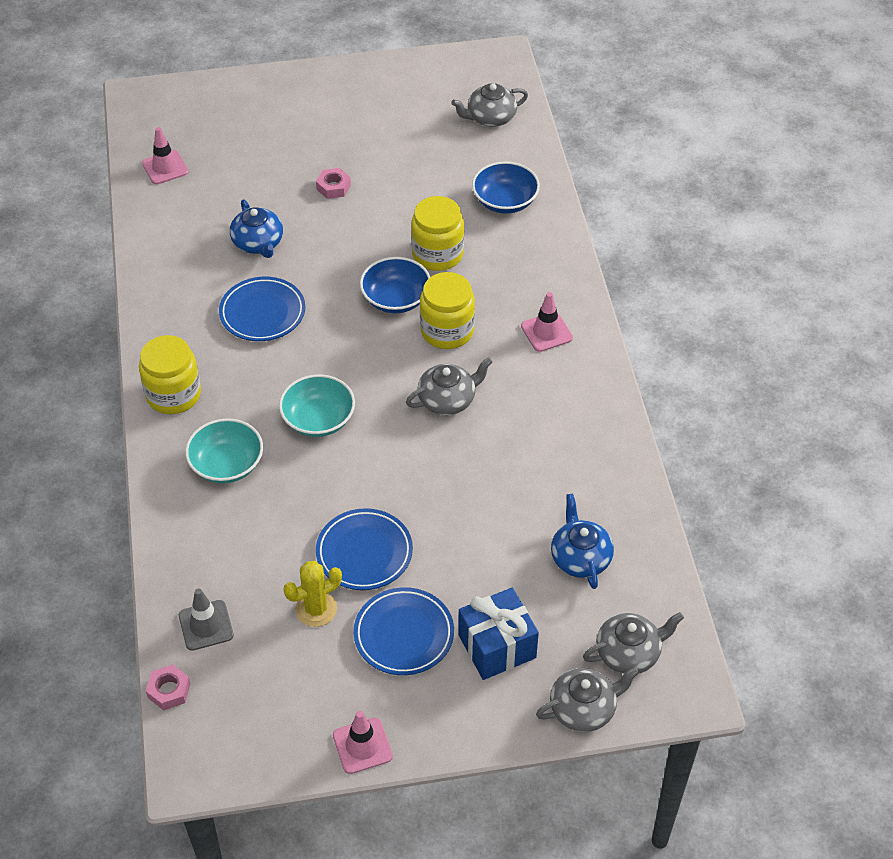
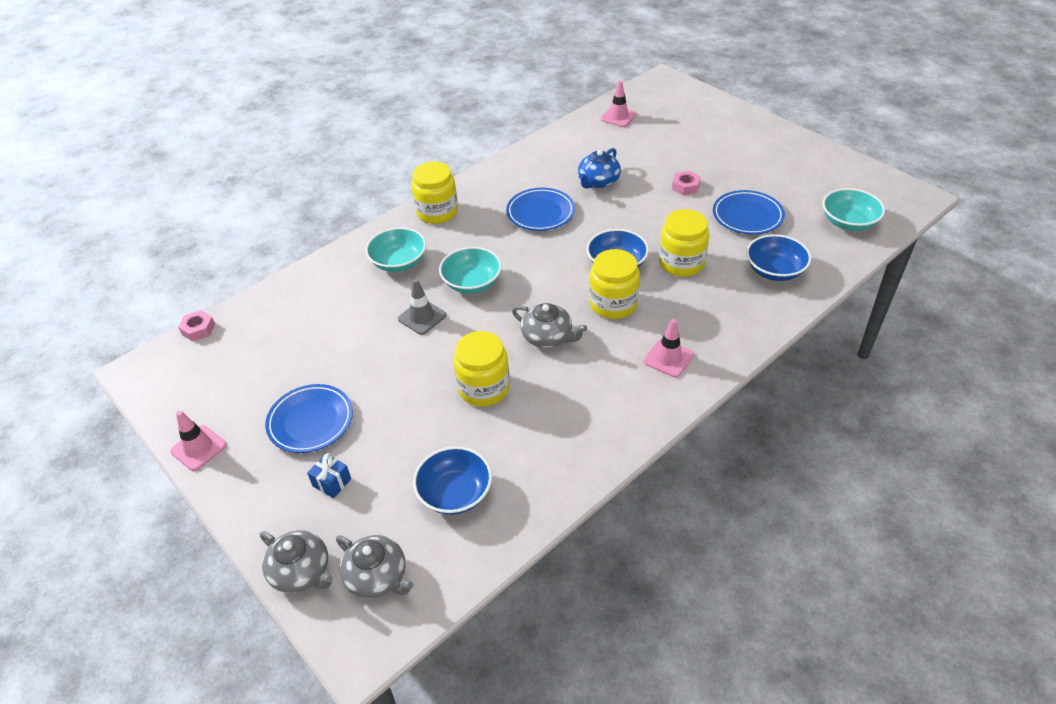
camera: 60 degrees right, 5 degrees down
grey traffic cone [179,588,234,651] -> grey traffic cone moved to [398,279,446,335]
yellow cactus [283,561,342,627] -> none
blue plate [316,508,413,590] -> blue plate moved to [713,190,785,235]
grey teapot [451,83,528,127] -> turquoise bowl [822,188,885,231]
blue gift [458,588,539,680] -> blue gift [307,453,351,498], size x0.52
blue teapot [551,494,614,589] -> blue bowl [413,446,492,515]
none -> yellow jar [453,331,510,406]

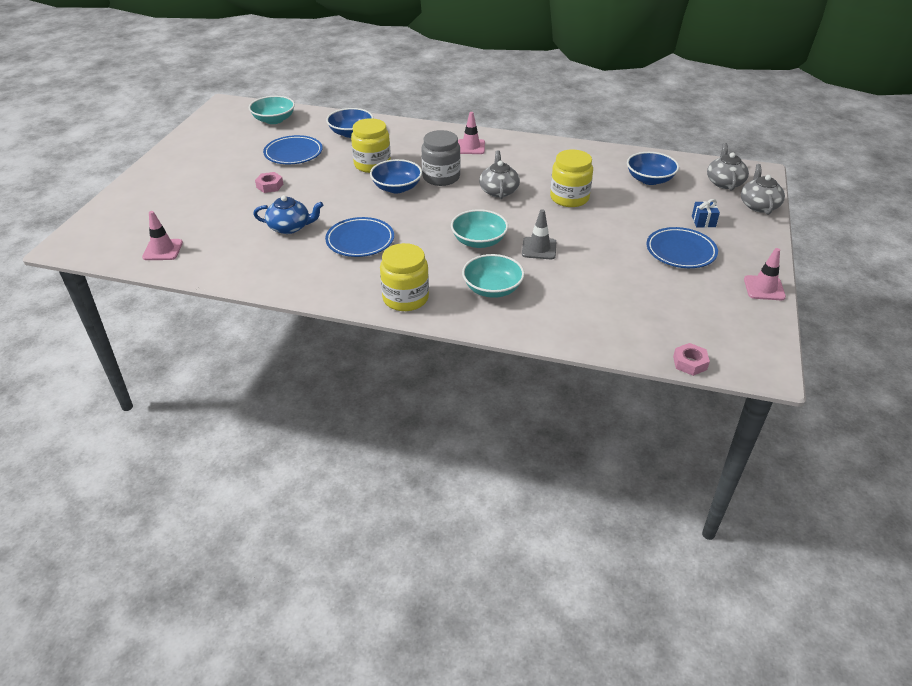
camera: 125 degrees left, 5 degrees down
yellow jar [589,249,640,319] -> grey jar [421,130,461,186]

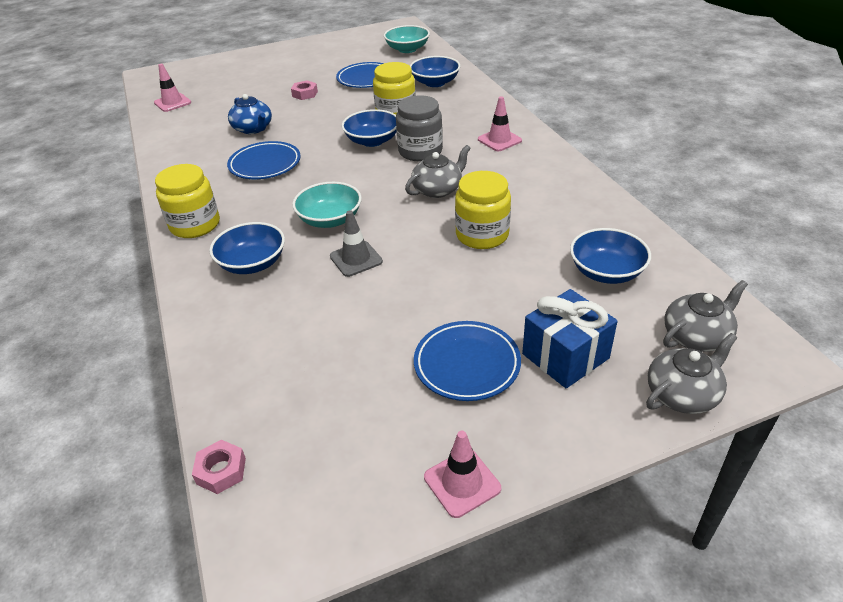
camera: 55 degrees right, 0 degrees up
turquoise bowl [462,254,525,298] -> blue bowl [209,222,285,274]
blue gift [692,199,720,228] -> blue gift [522,289,618,388], size x1.92

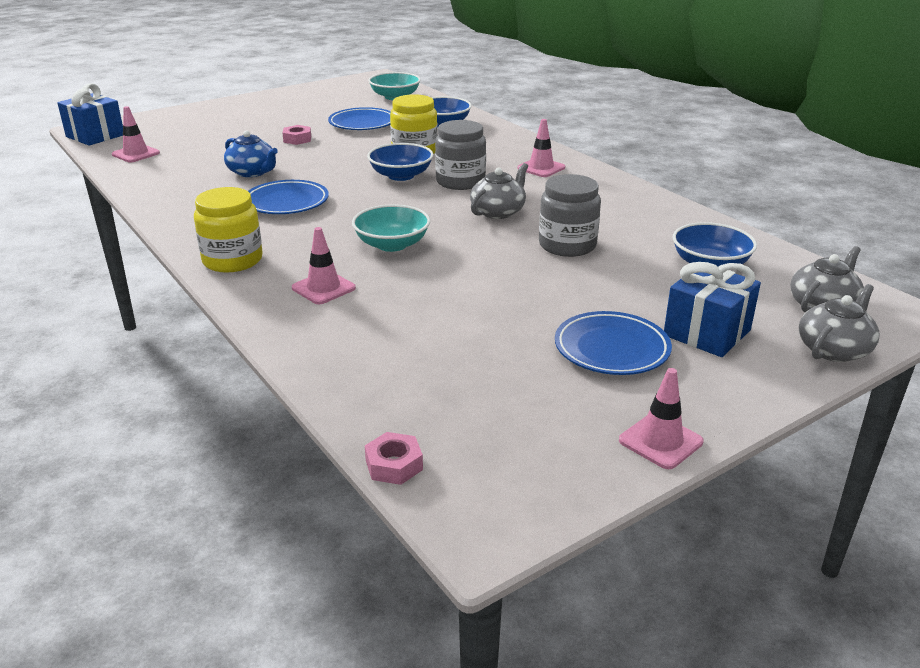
camera: 15 degrees left, 10 degrees down
blue bowl [209,222,285,274] -> pink traffic cone [292,227,356,304]
grey traffic cone [330,210,383,277] -> none
yellow jar [455,171,511,249] -> grey jar [539,174,601,257]
none -> blue gift [57,83,123,146]

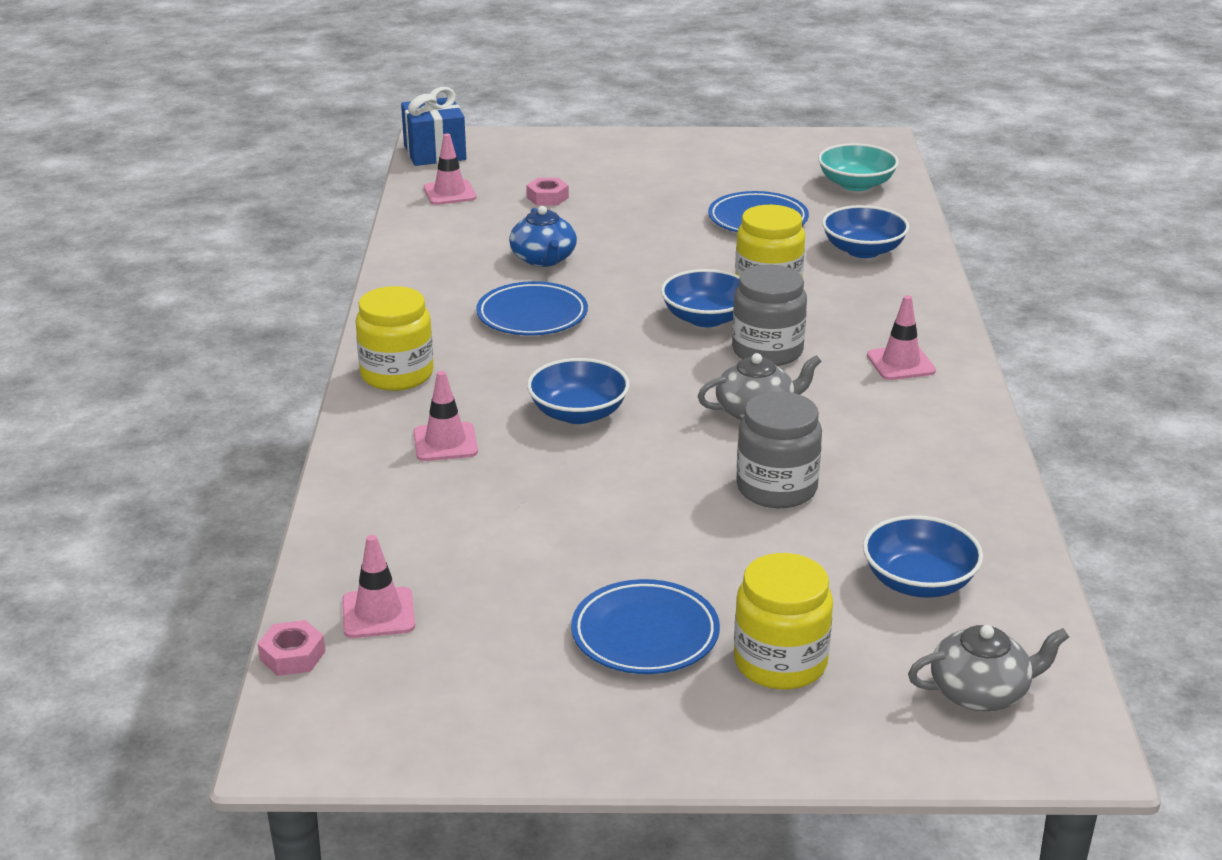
camera: 35 degrees right, 0 degrees up
pink nut [282,125,311,145] -> pink nut moved to [526,178,569,206]
turquoise bowl [352,204,430,252] -> blue bowl [527,358,630,424]
pink traffic cone [619,368,704,469] -> pink traffic cone moved to [342,535,415,638]
blue gift [664,262,761,357] -> yellow jar [734,553,833,690]
grey teapot [799,284,880,362] -> none

